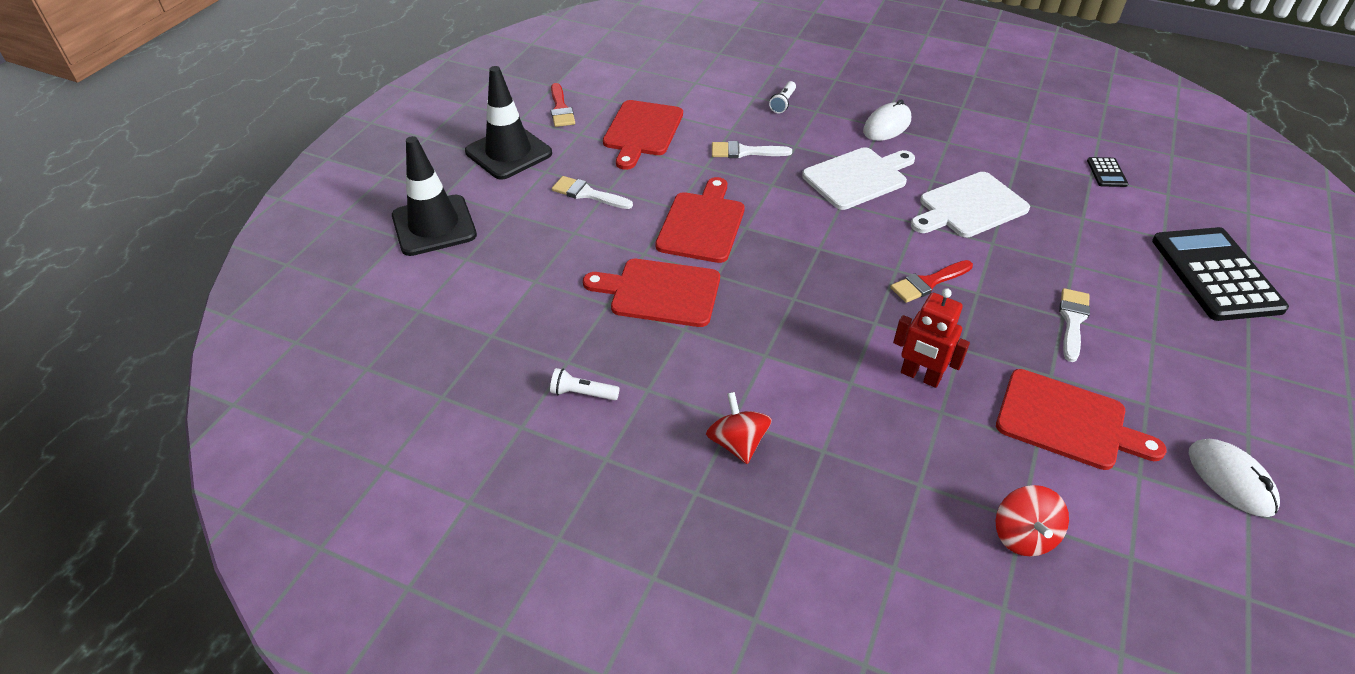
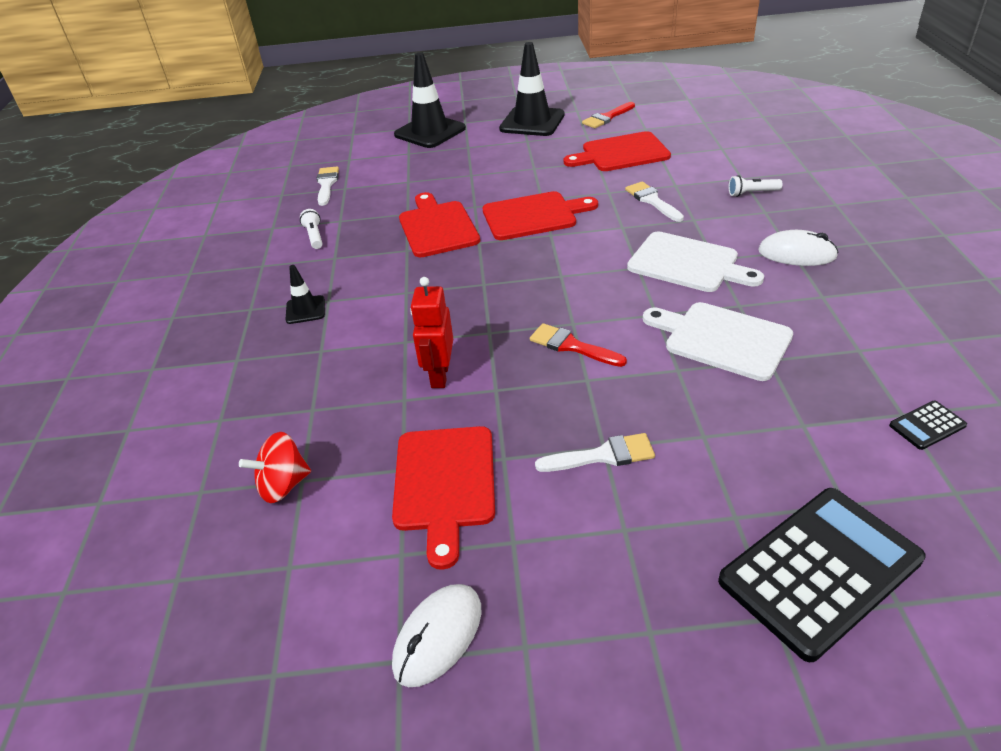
camera: 65 degrees right, 5 degrees down
white brush [552,176,633,209] -> white brush moved to [317,166,339,206]
red spinning top [706,392,772,464] -> black traffic cone [285,265,325,324]

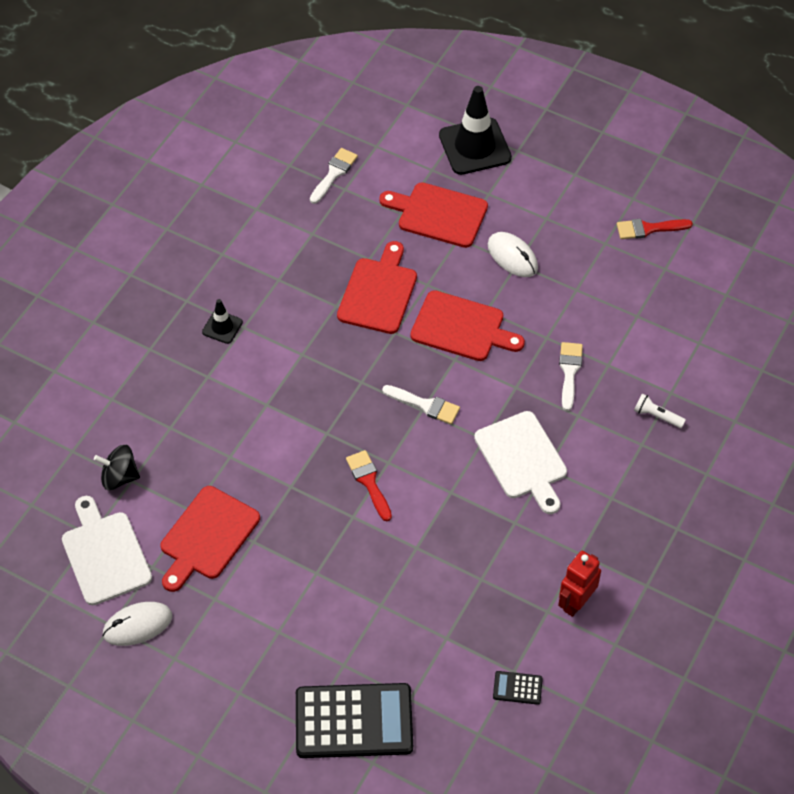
camera: 30 degrees right, 15 degrees up
red spinning top [239,432,311,503] -> black spinning top [94,445,140,490]
white flashlight [300,209,322,249] -> none
red robot [410,277,453,388] -> red robot moved to [558,551,601,617]
black traffic cone [499,42,565,136] -> none
white brush [535,433,655,472] -> white brush moved to [382,385,460,424]
red cutting board [564,131,671,171] -> red cutting board moved to [379,182,488,248]
white cutting board [643,302,793,381] -> white cutting board moved to [62,496,152,605]
white mouse [758,230,839,266] -> white mouse moved to [488,232,538,277]

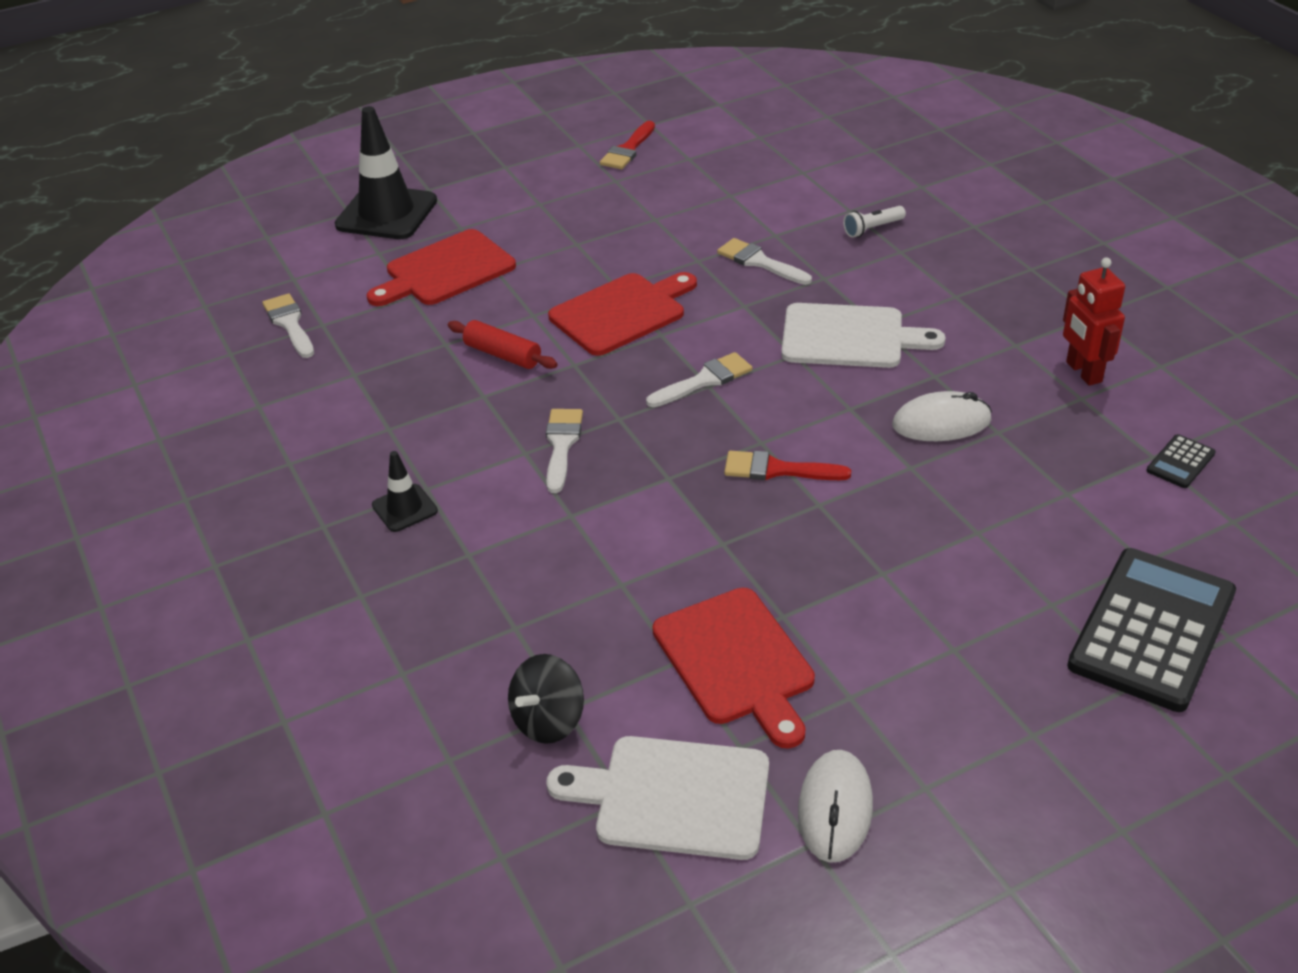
camera: 55 degrees left, 15 degrees down
red cutting board [337,241,417,334] -> red rolling pin [448,320,558,369]
white mouse [488,232,538,277] -> white mouse moved to [892,391,992,441]
none -> white brush [546,409,583,493]

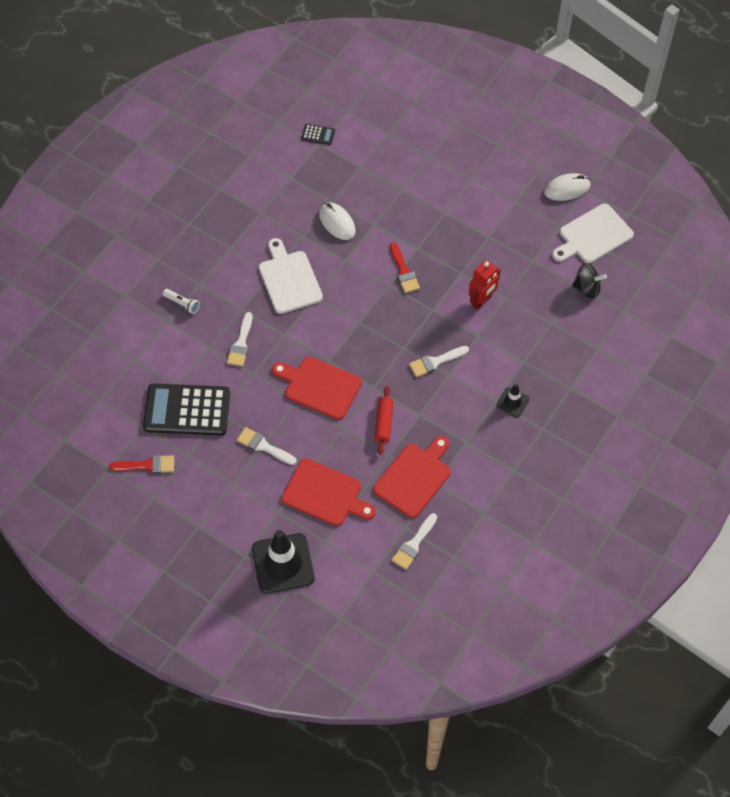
camera: 120 degrees left, 20 degrees up
white cutting board [547,736,769,860] -> white cutting board turned 75 degrees clockwise [552,203,634,263]
white brush [646,352,753,407] -> white brush moved to [237,427,297,465]
red cutting board [652,588,815,749] -> red cutting board moved to [373,436,451,518]
red robot [1063,258,1125,386] -> red robot moved to [469,260,501,310]
black calculator [1067,548,1236,712] -> black calculator moved to [143,384,230,436]

